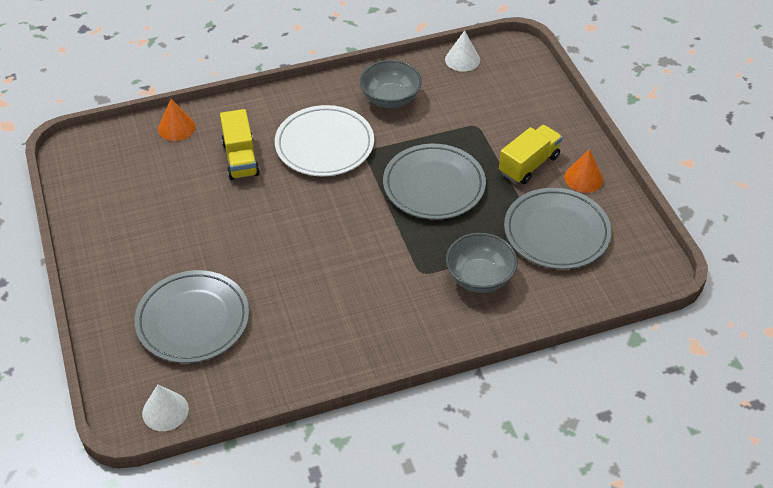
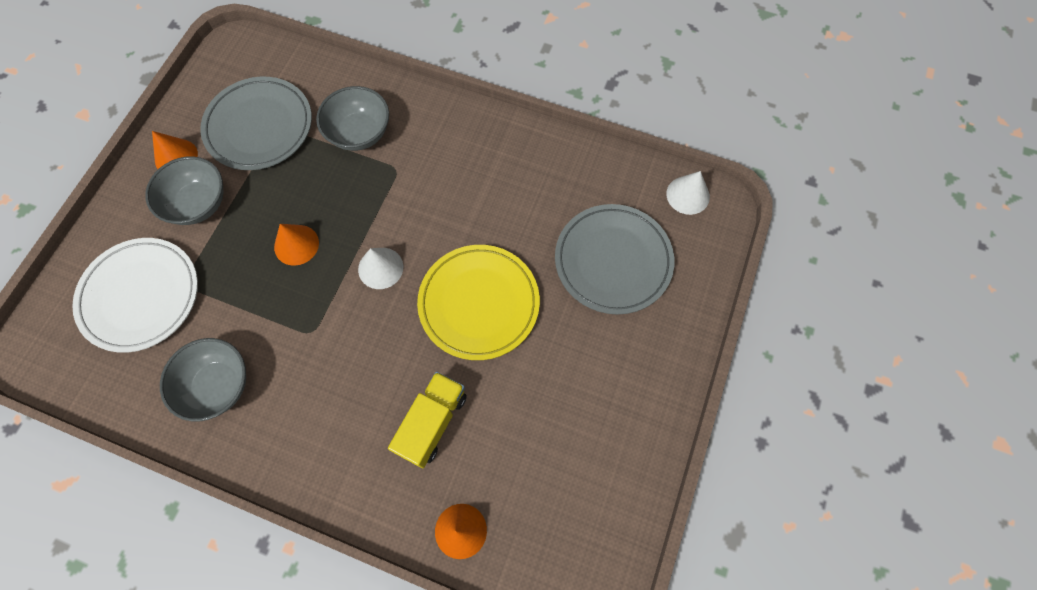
camera: 140 degrees left, 20 degrees up
white plate [275,105,374,176] -> white plate moved to [72,238,198,353]
grey plate [383,144,486,220] -> orange cone [274,224,319,266]
white cone [445,30,480,72] -> white cone moved to [358,248,403,289]
yellow truck [499,125,562,184] -> grey bowl [145,156,224,225]
none -> yellow plate [417,245,540,360]

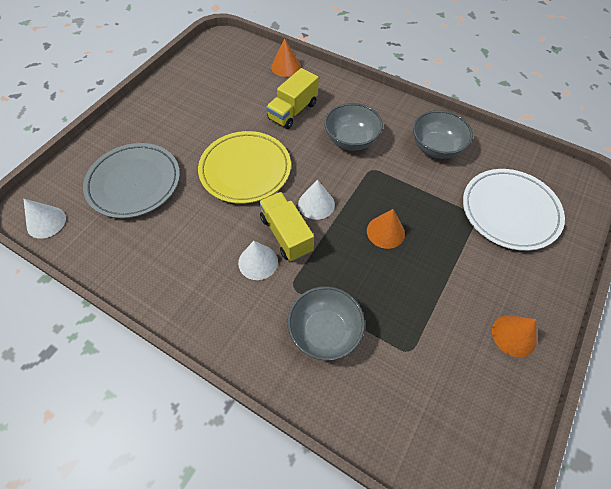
camera: 170 degrees left, 10 degrees down
grey bowl [145,156,224,225] -> grey bowl moved to [324,103,383,151]
grey plate [200,77,312,170] -> none
none -> white cone [238,241,278,280]
none -> yellow truck [259,192,314,261]

